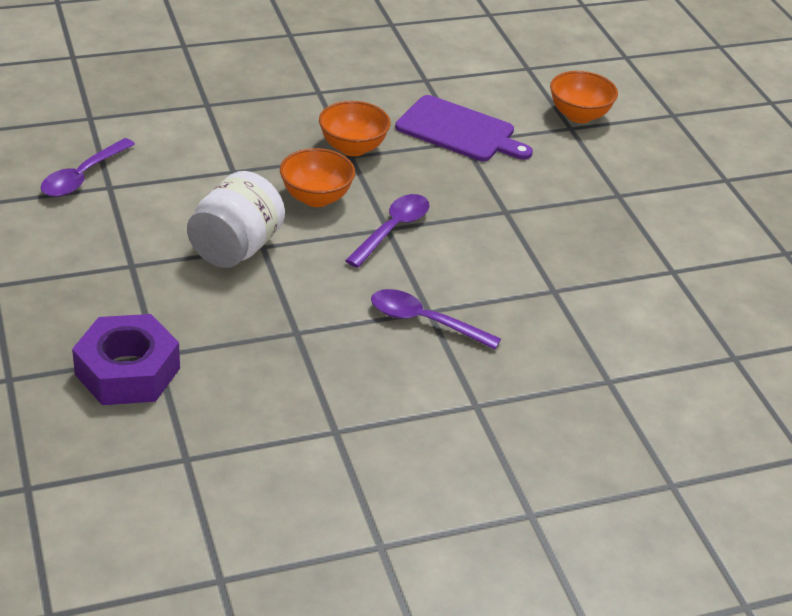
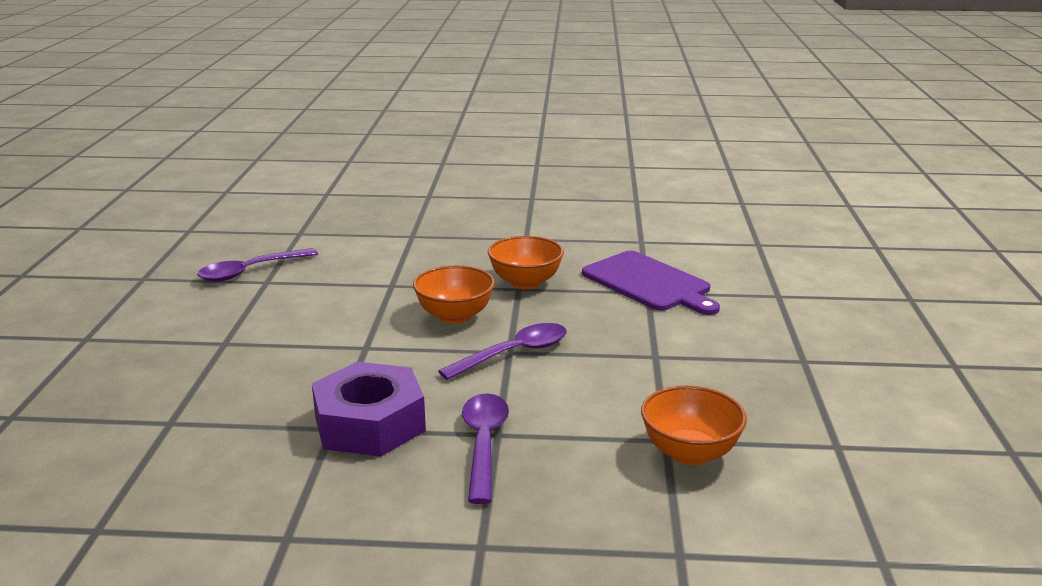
camera: 25 degrees right, 15 degrees down
purple nut [72,314,180,405] -> purple nut moved to [312,362,426,457]
white jar [187,171,285,268] -> none
purple spoon [371,289,501,349] -> purple spoon turned 45 degrees clockwise [462,393,509,504]
orange bowl [550,71,618,123] -> orange bowl moved to [641,385,747,465]

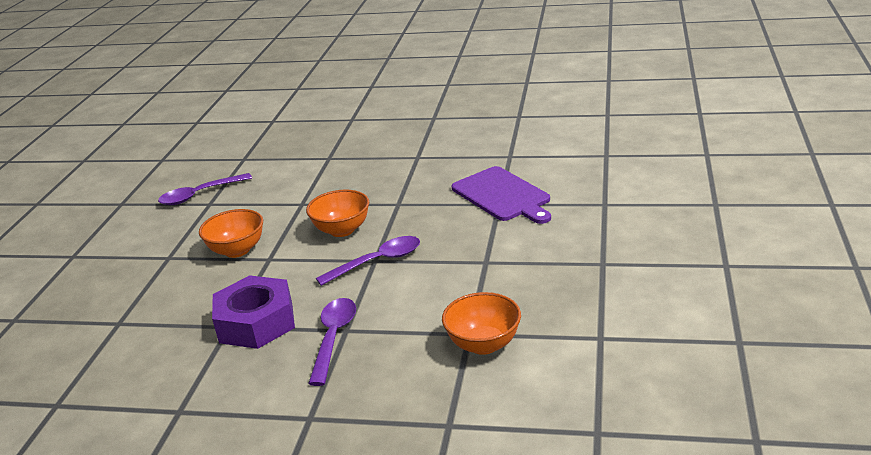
camera: 10 degrees right, 5 degrees up
orange bowl [488,236,564,289] -> orange bowl moved to [199,209,263,258]

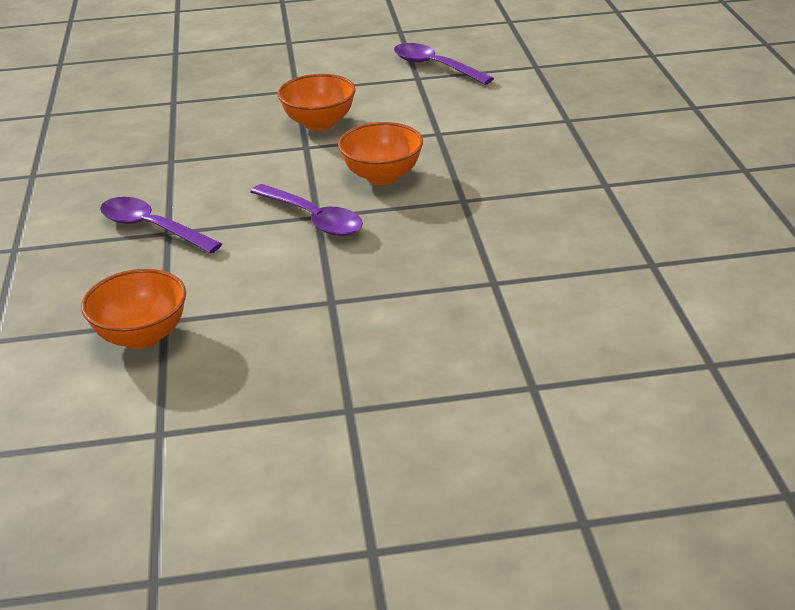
camera: 70 degrees right, 5 degrees up
purple nut [212,275,295,349] -> none
purple spoon [308,298,356,386] -> purple spoon turned 135 degrees counterclockwise [100,197,222,254]
purple cutting board [452,166,551,224] -> none

